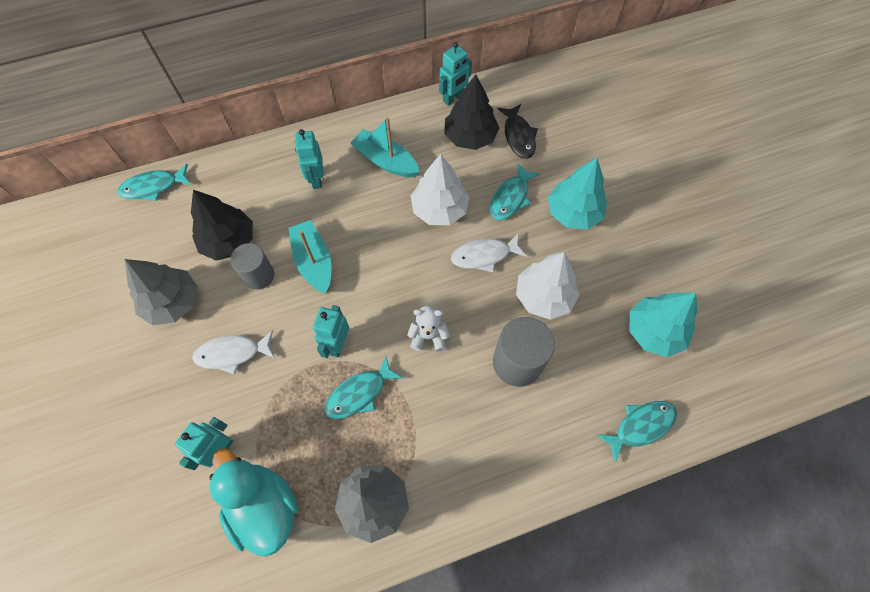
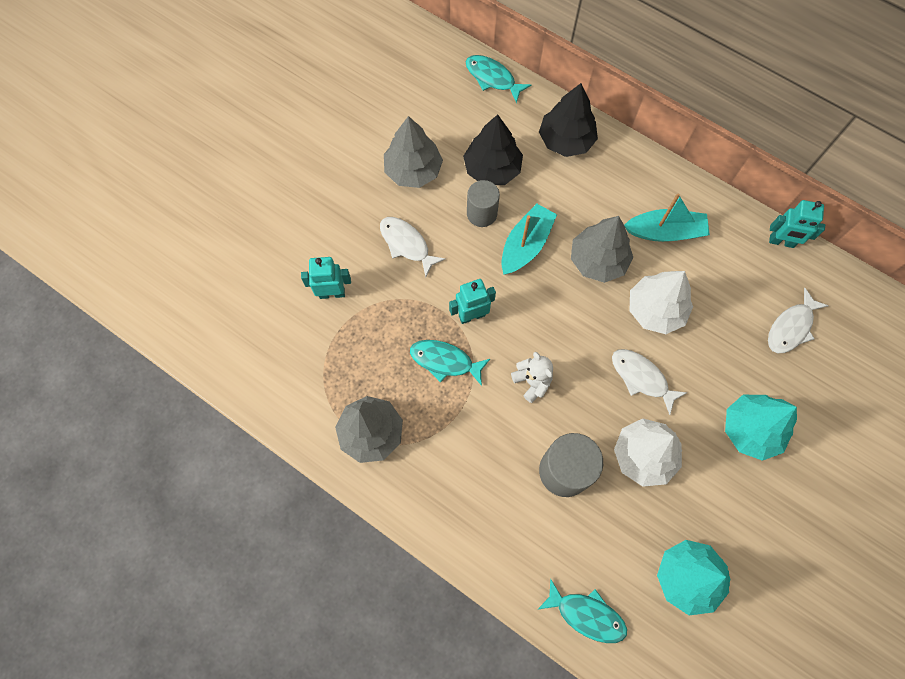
camera: 55 degrees right, 5 degrees up
turquoise duck [209,448,298,557] -> none
turquoise robot [295,129,323,189] -> none
turquoise boat [350,117,420,177] -> turquoise boat turned 90 degrees clockwise [624,194,710,242]
black tree [444,75,499,150] -> black tree moved to [539,83,598,157]
turquoise fish [490,163,540,220] -> none
black fish [497,104,538,159] -> white fish [768,288,829,353]
none -> grey tree [571,216,633,283]

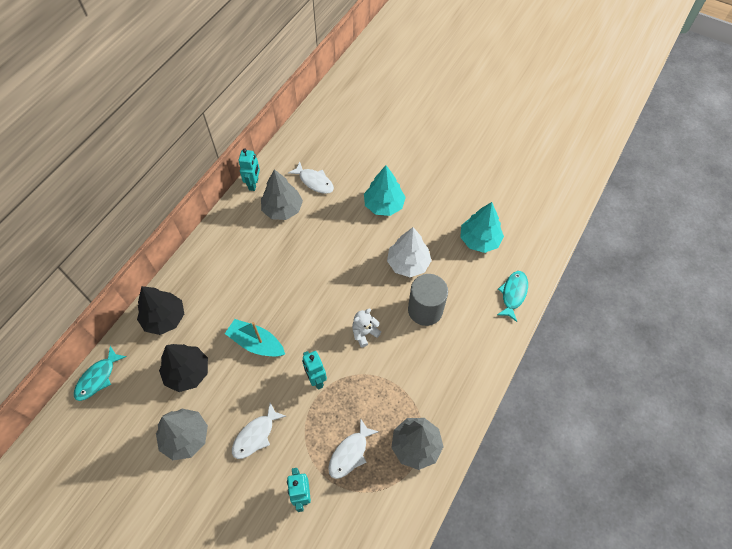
camera: 95 degrees left, 10 degrees down
turquoise fish [410,340,490,386] -> none
grey cylinder [467,180,500,227] -> none
grey tree [571,216,633,283] -> grey tree moved to [261,169,303,220]
white fish [612,349,687,415] -> white fish moved to [328,418,379,479]
turquoise boat [624,194,710,242] -> none
white tree [630,271,693,334] -> none

